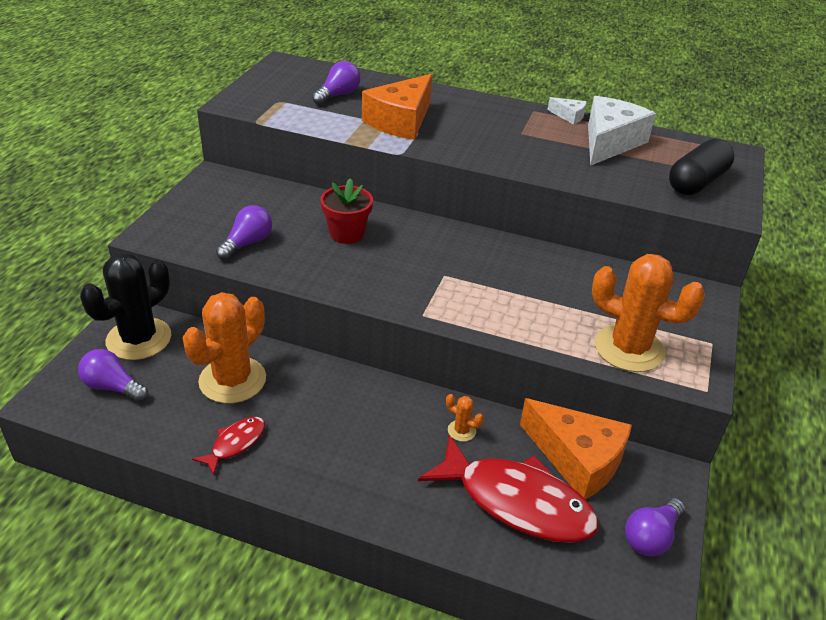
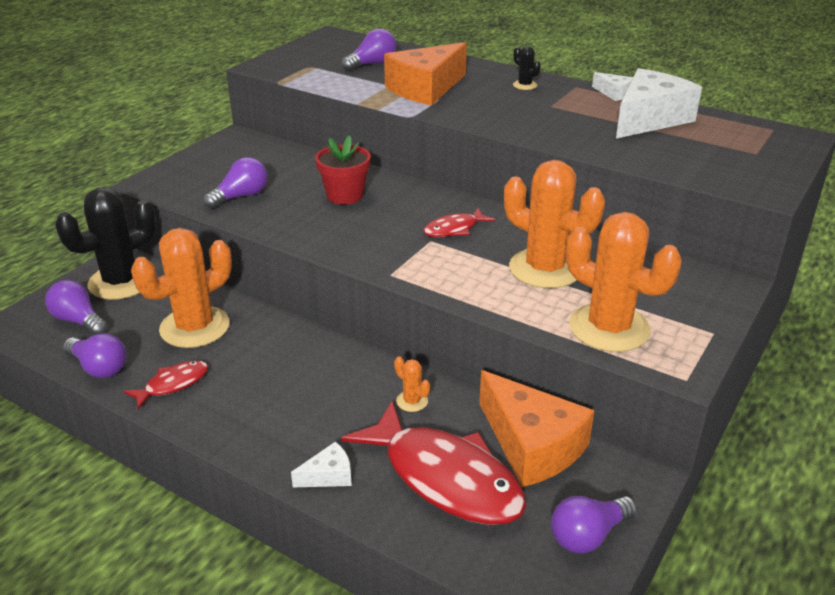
camera: 15 degrees right, 5 degrees down
black capsule [669,139,734,195] -> none
none -> purple light bulb [63,333,126,378]
none -> white cheese [291,442,352,487]
none -> red fish [423,208,495,237]
none -> orange cactus [504,160,605,288]
none -> black cactus [513,46,541,90]

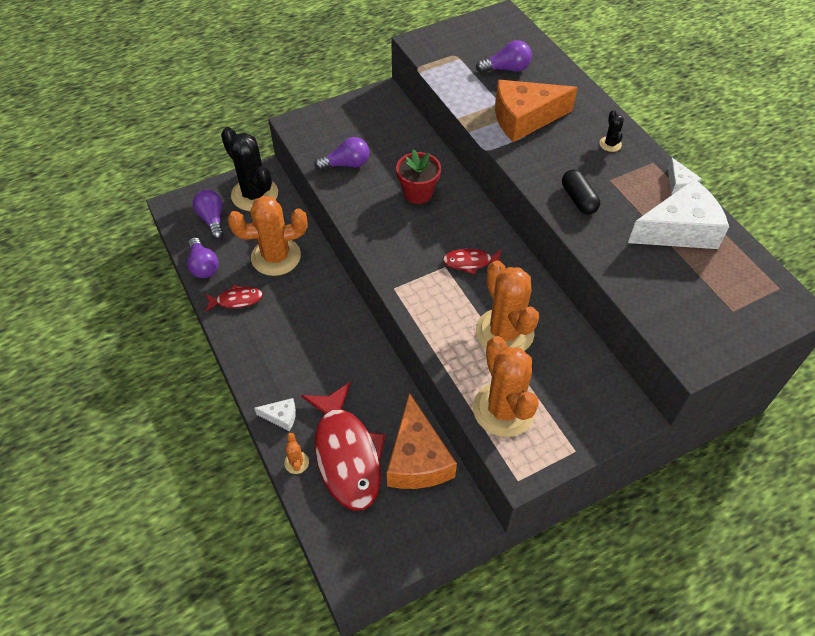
camera: 30 degrees right, 20 degrees up
black cactus [55,187,156,300] -> black cactus turned 60 degrees clockwise [221,127,278,211]
orange cactus [394,356,430,412] -> orange cactus moved to [284,433,309,474]
purple light bulb [551,496,637,554] -> none
none -> black capsule [562,170,600,214]

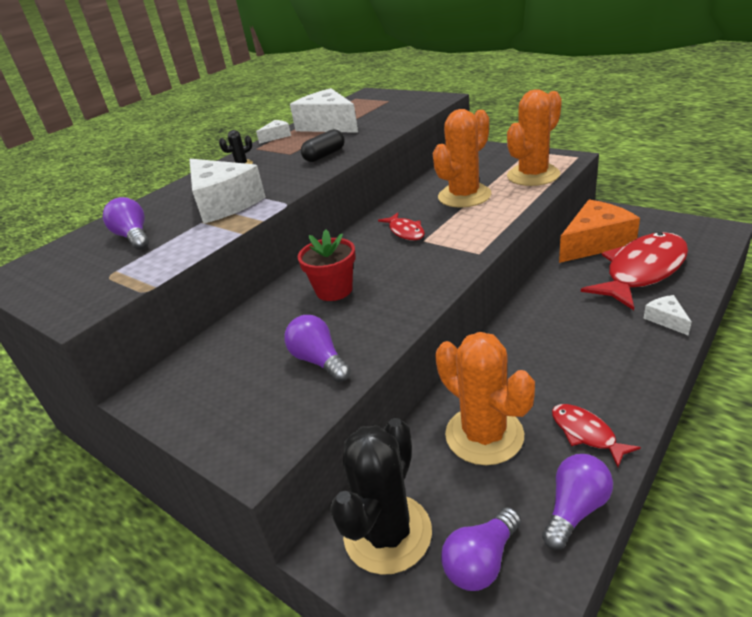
camera: 110 degrees left, 20 degrees down
orange cactus [284,433,309,474] -> none
orange cheese [495,80,578,142] -> white cheese [189,159,266,224]

